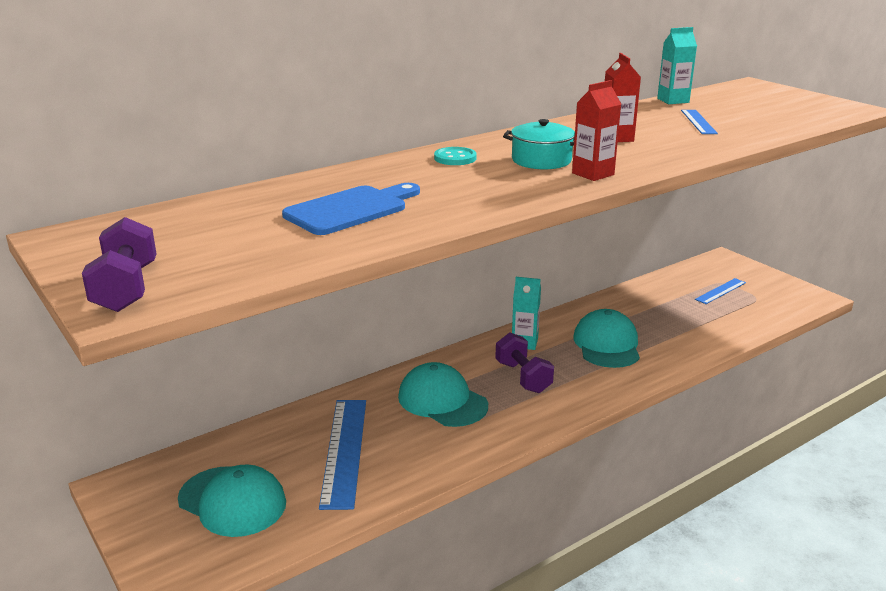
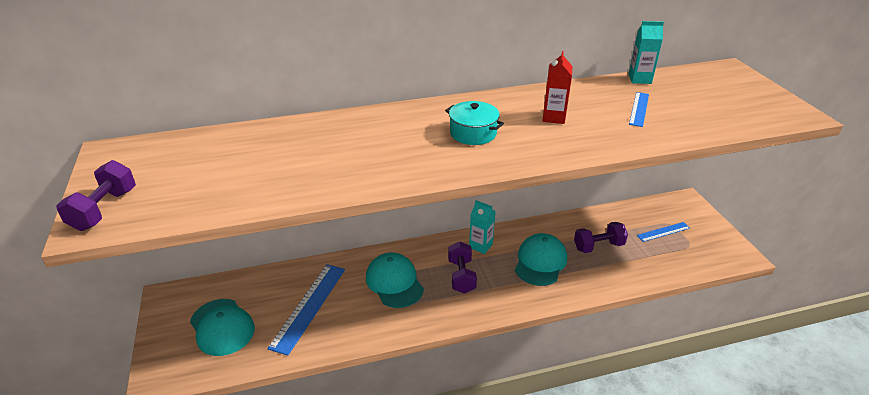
camera: 20 degrees right, 10 degrees up
blue cutting board [282,183,420,235] -> none
turquoise button [434,147,477,165] -> none
red carton [572,80,621,181] -> none
none -> purple dumbbell [574,222,628,253]

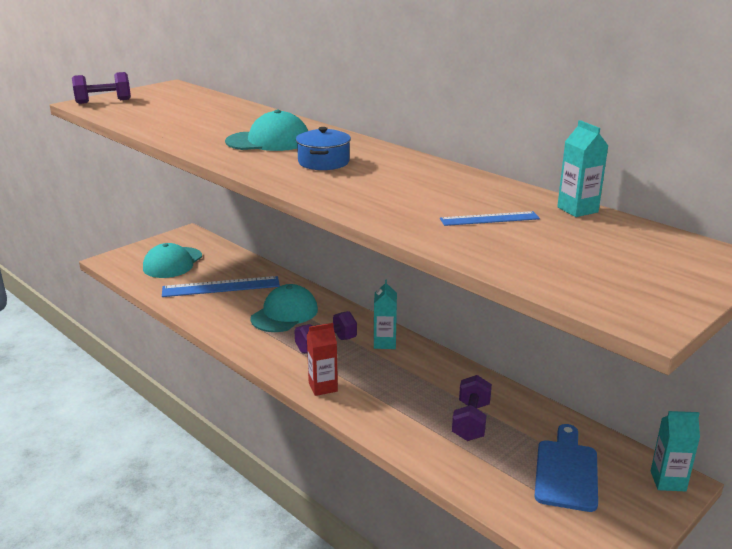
camera: 60 degrees right, 10 degrees down
turquoise pot [445,101,504,145] -> blue pot [296,127,351,170]
turquoise cap [515,233,567,286] -> turquoise cap moved to [225,110,308,151]
red carton [542,51,572,124] -> red carton moved to [307,323,338,396]
purple dumbbell [574,222,628,253] -> purple dumbbell turned 60 degrees clockwise [452,375,492,441]
blue ruler [637,222,690,242] -> blue cutting board [535,424,598,512]
none -> turquoise carton [651,411,700,491]

